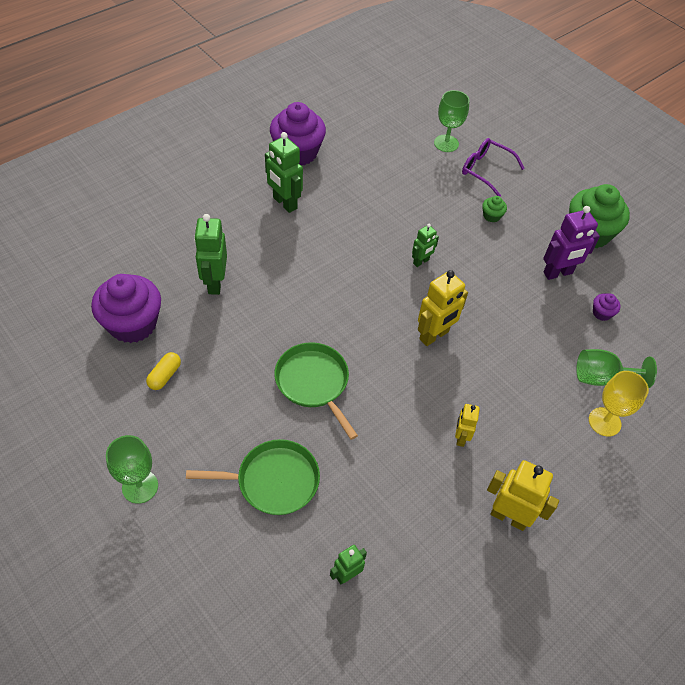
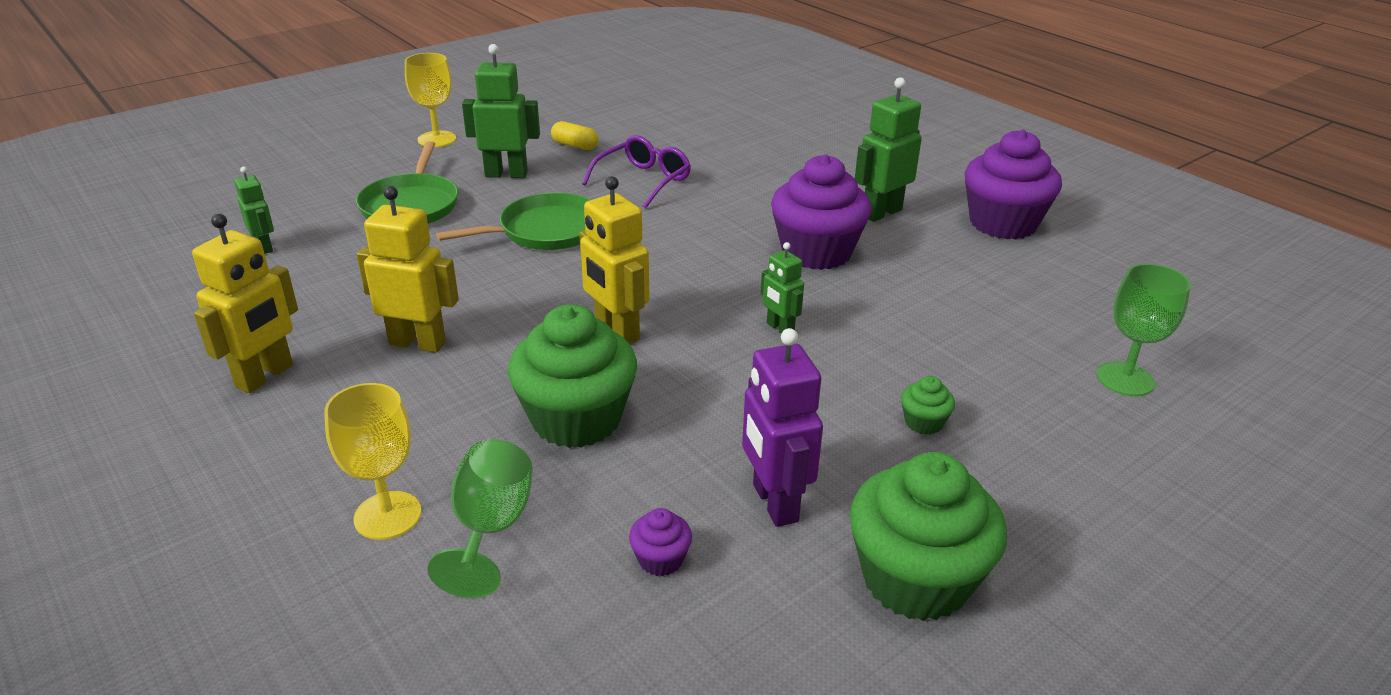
camera: 95 degrees right, 20 degrees down
purple cupcake [91,274,161,343] -> purple cupcake moved to [771,155,872,270]
green goblet [106,435,158,504] -> yellow goblet [405,53,456,147]
green robot [194,214,227,295] -> green robot moved to [462,44,540,178]
yellow robot [455,404,480,447] -> yellow robot [357,186,459,353], size x1.71
purple glasses [462,138,525,197] -> purple glasses moved to [582,135,691,208]
none -> green cupcake [508,304,637,448]

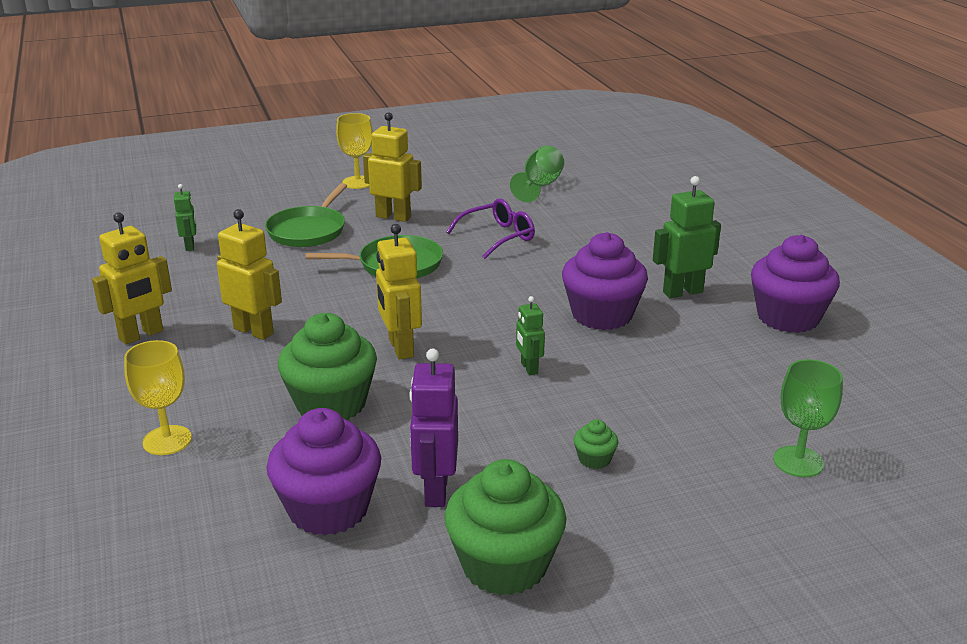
camera: 20 degrees right, 5 degrees down
green goblet [427,439,533,598] -> green goblet moved to [510,145,564,202]
green robot [462,44,540,178] -> yellow robot [363,112,422,222]
yellow capsule [551,121,598,150] -> none
purple cupcake [629,508,692,577] -> purple cupcake [267,408,381,536], size x2.35

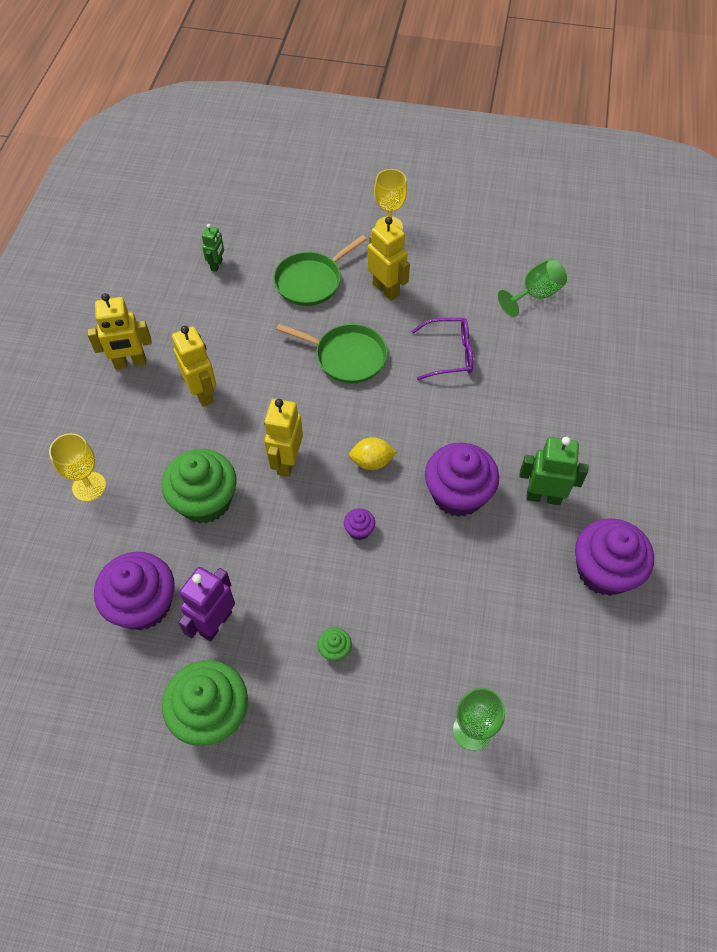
camera: 30 degrees right, 30 degrees up
green robot [516,296,545,375] -> purple cupcake [344,508,375,540]
none -> yellow lemon [349,437,397,470]

